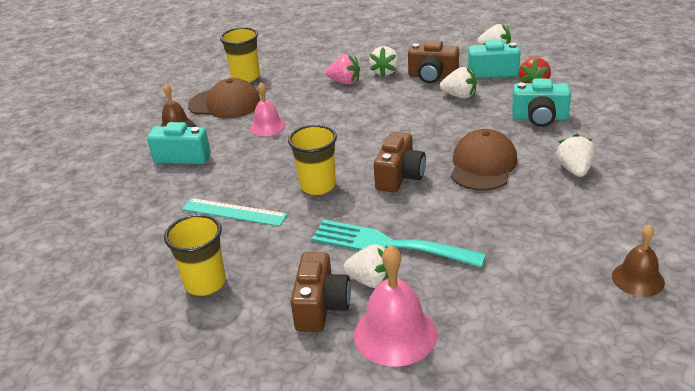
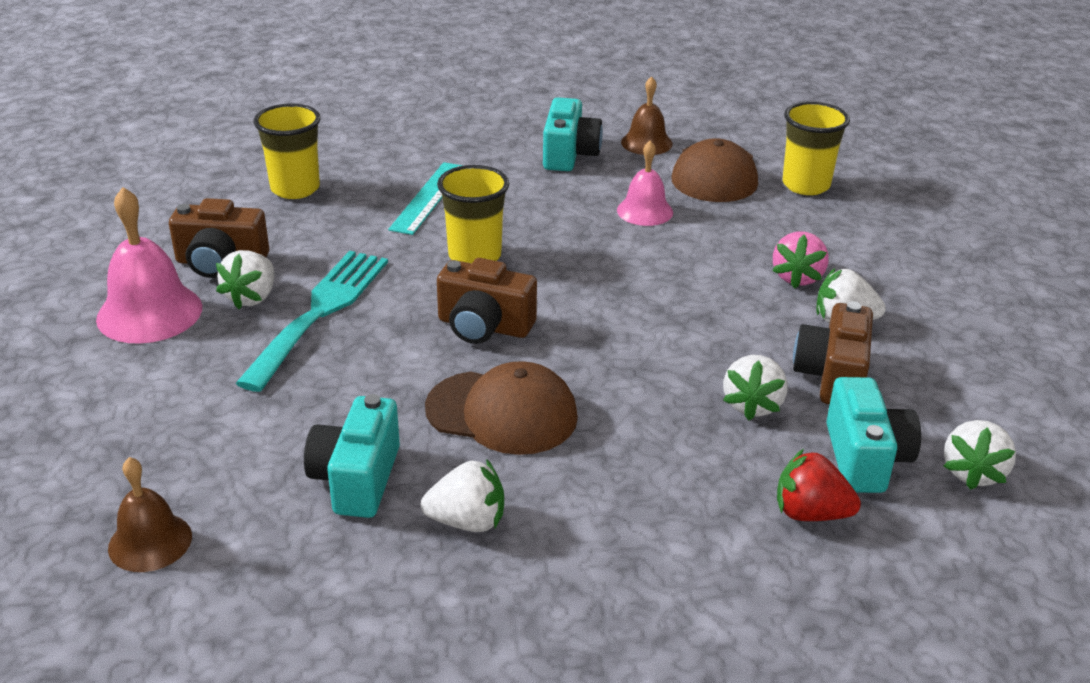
camera: 85 degrees right, 0 degrees up
turquoise camera [512,79,571,127] -> turquoise camera moved to [304,394,400,518]

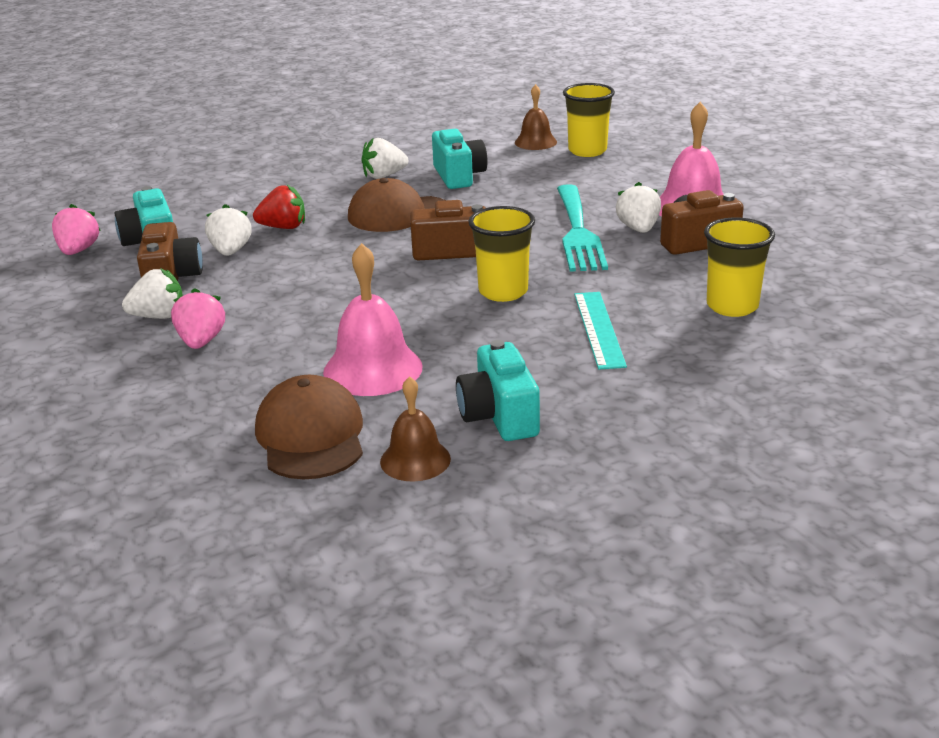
camera: 160 degrees right, 5 degrees down
pink bell [617,141,673,226] -> pink bell [323,243,423,396], size x1.59
red strawberry [777,449,861,521] -> red strawberry moved to [253,185,305,229]
yellow cup [782,101,850,195] -> yellow cup moved to [563,83,615,157]
white strawberry [943,420,1016,490] -> pink strawberry [52,204,101,255]

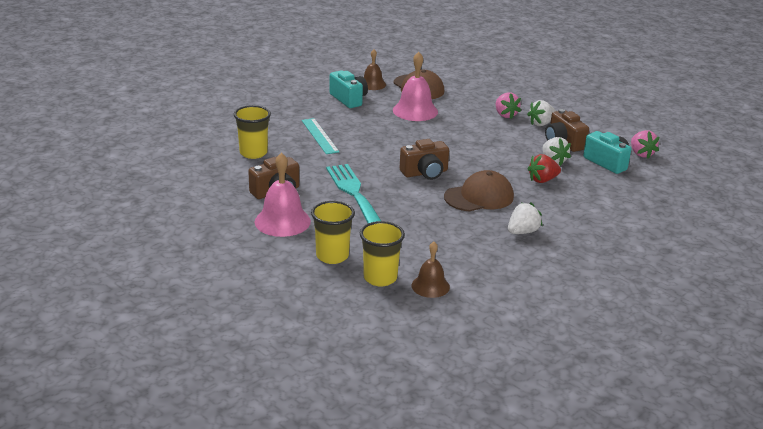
camera: 160 degrees right, 0 degrees up
turquoise camera [432,129,488,189] -> none
yellow cup [468,206,535,302] -> yellow cup moved to [311,201,355,264]
white strawberry [616,182,661,233] -> none

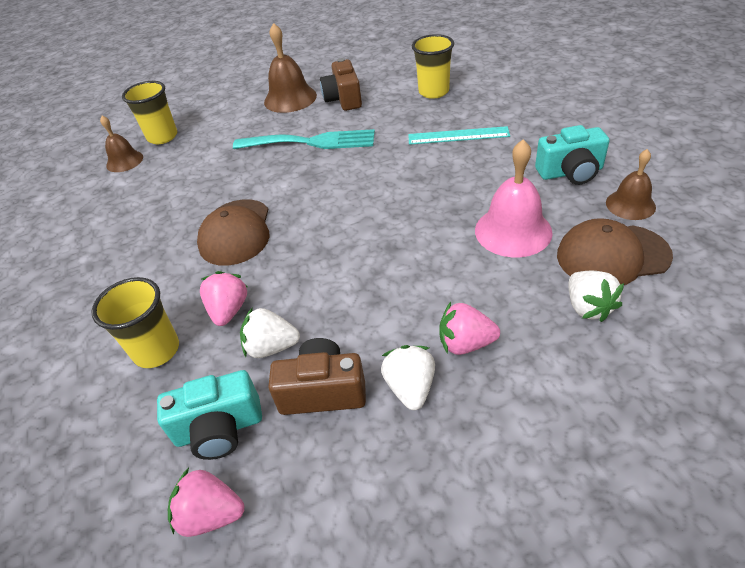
camera: 120 degrees right, 15 degrees up
pink bell [255,152,311,237] -> brown bell [264,23,317,113]
yellow cup [311,201,355,264] -> yellow cup moved to [91,277,179,368]
brown camera [400,139,449,180] -> none
white strawberry [508,202,543,234] -> white strawberry moved to [569,271,624,322]
red strawberry [528,154,561,183] -> pink strawberry [200,271,247,326]

